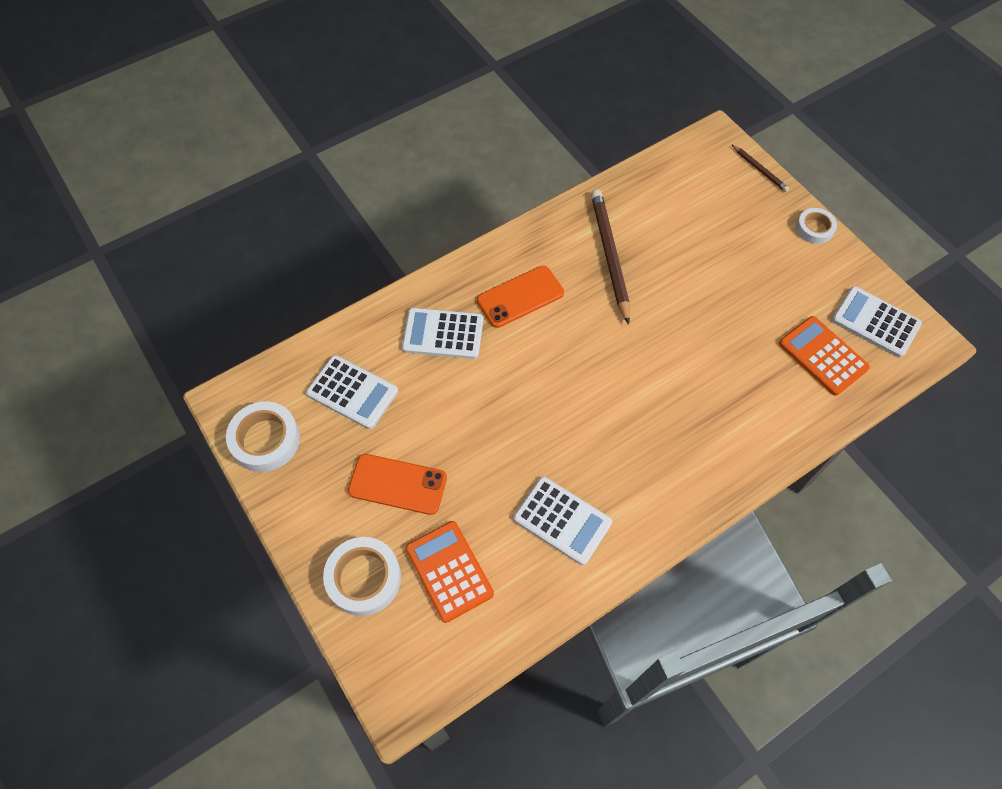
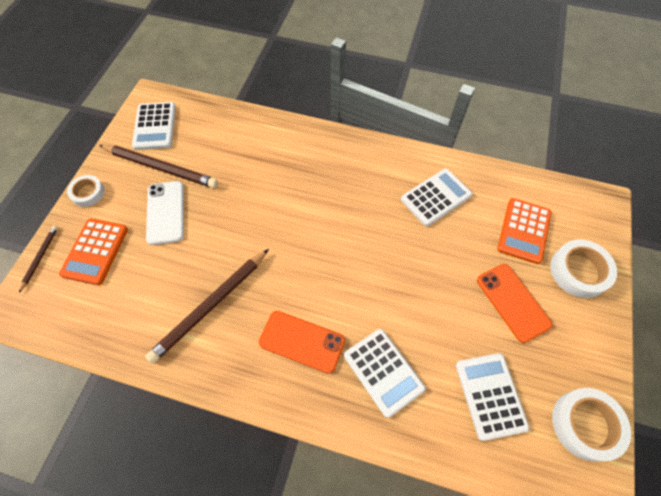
camera: 130 degrees left, 0 degrees up
white calculator [514,476,612,565] -> white calculator turned 60 degrees clockwise [401,168,472,226]
orange calculator [779,316,870,396] -> orange calculator moved to [59,219,128,285]
none -> brown pencil [99,145,218,188]
none -> white phone [146,181,184,245]

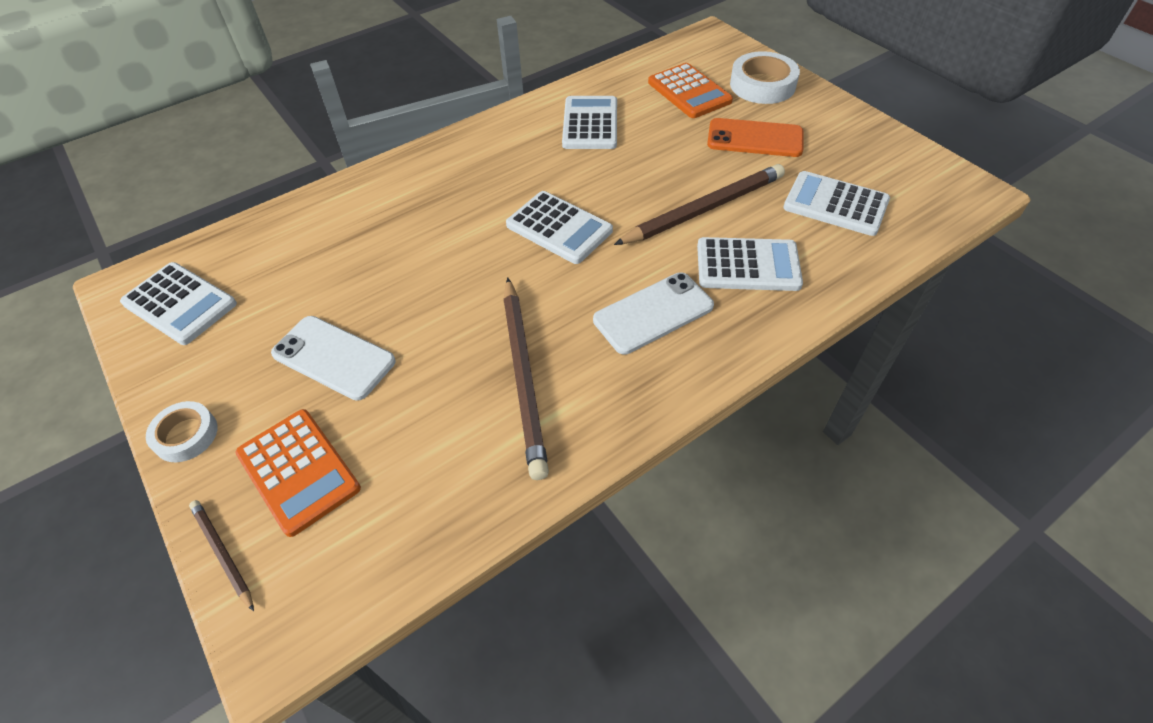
camera: 50 degrees left, 10 degrees down
brown pencil [99,145,218,188] -> brown pencil moved to [614,164,785,245]
orange phone [259,311,345,374] -> white phone [593,272,714,354]
white tape [552,388,631,462] -> none
none -> white calculator [506,191,613,264]

